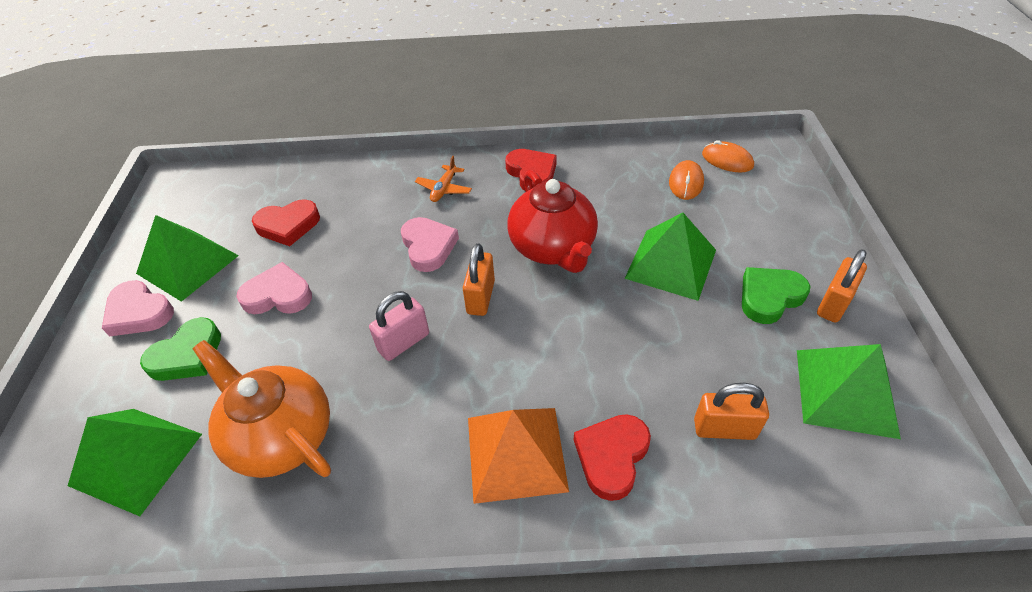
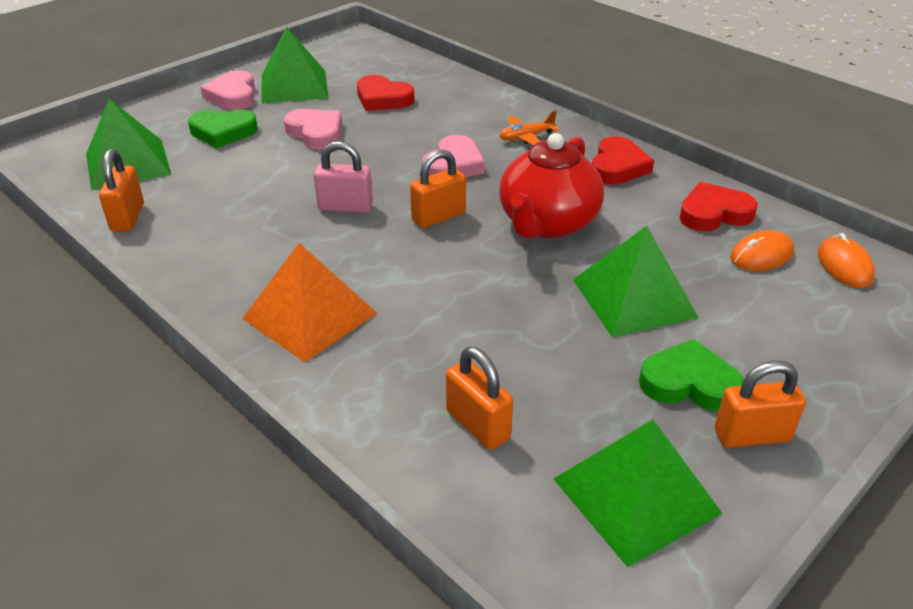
camera: 45 degrees right, 10 degrees down
orange teapot [193,340,331,478] -> none
red heart [574,414,651,501] -> red heart moved to [679,182,758,231]
none -> orange padlock [99,149,144,232]

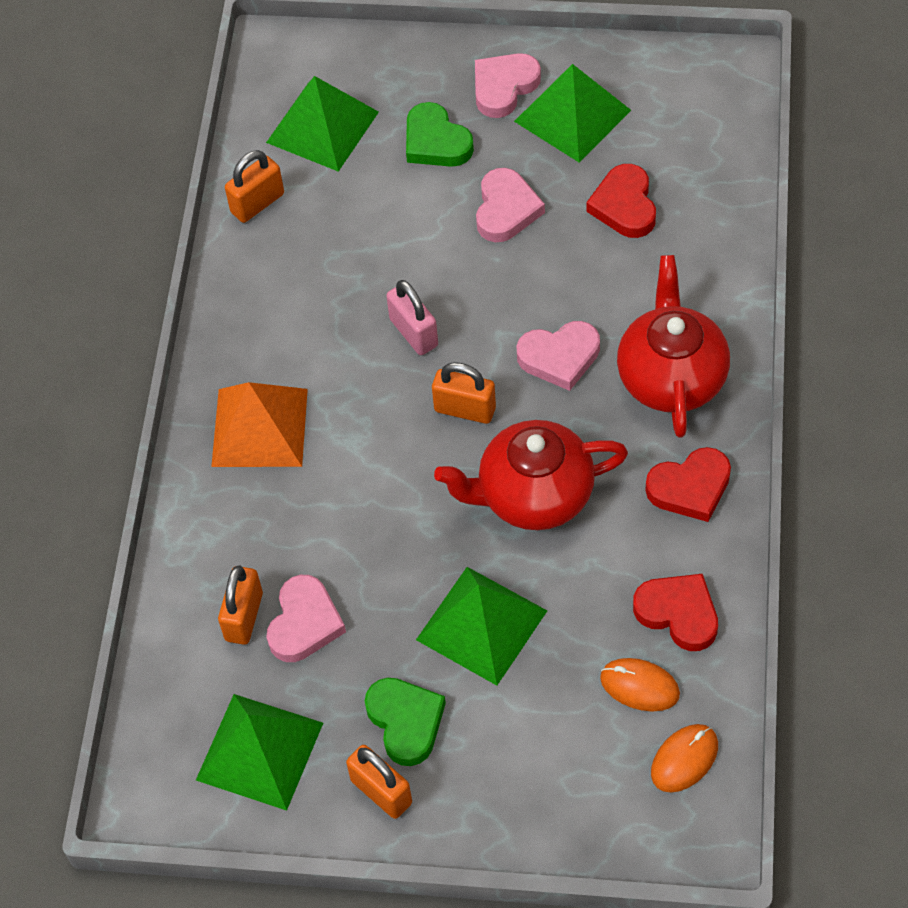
camera: 55 degrees right, 20 degrees up
orange plane [500,111,559,145] -> red teapot [617,255,730,438]
none -> pink heart [266,575,346,662]

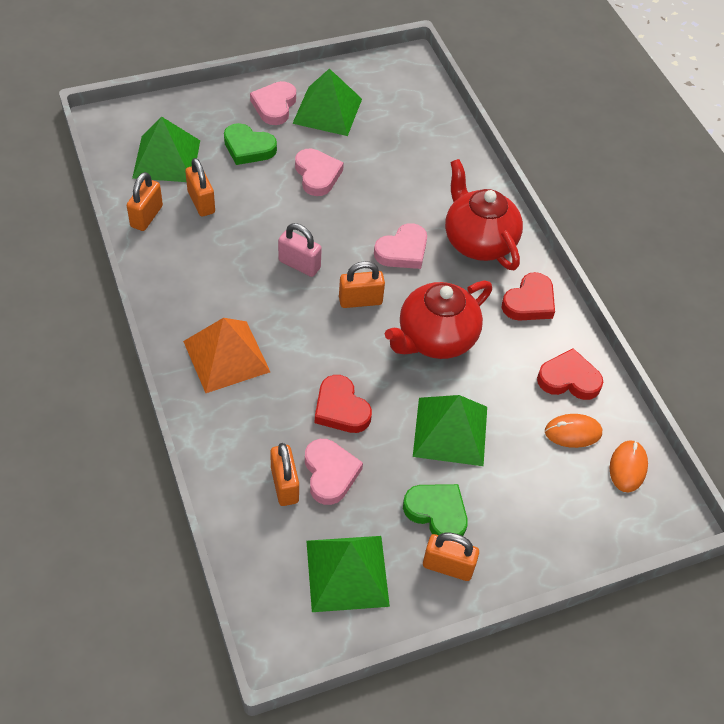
camera: 35 degrees left, 5 degrees down
red heart [586,164,656,238] -> red heart moved to [315,375,372,433]
none -> orange padlock [185,158,215,217]

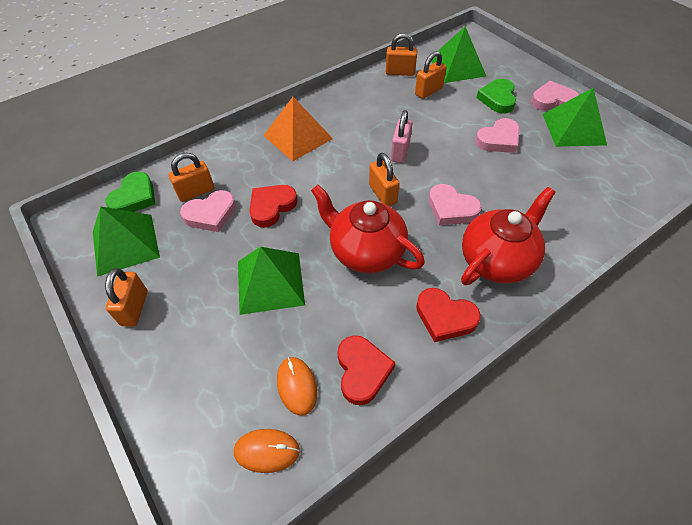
camera: 80 degrees right, 0 degrees up
green heart [403,484,468,536] -> green heart moved to [105,172,155,212]

